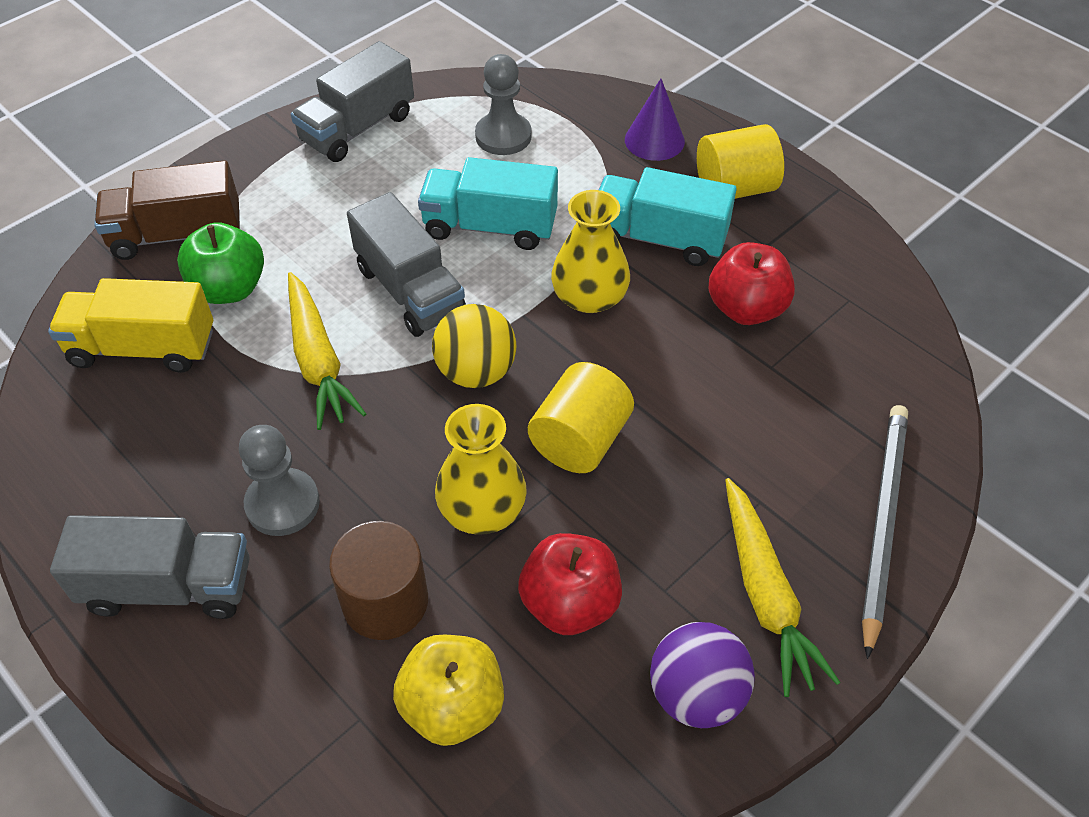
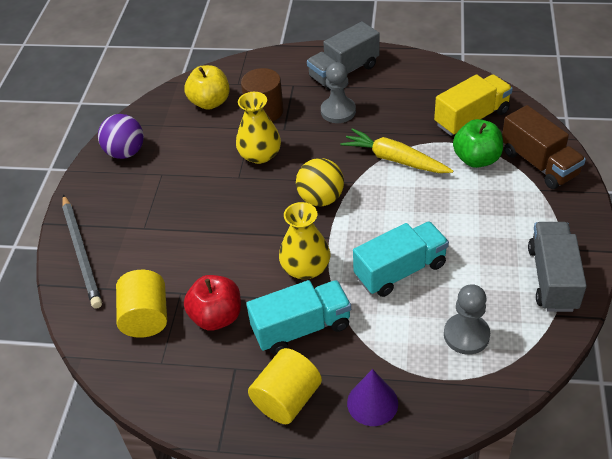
camera: 145 degrees right, 5 degrees down
brown truck [94,160,240,260] -> brown truck turned 105 degrees clockwise [502,105,586,189]
grey truck [347,192,466,337] -> none
red apple [518,533,622,635] -> none
yellow cylinder [528,362,634,473] -> yellow cylinder moved to [116,270,167,338]
yellow carrot [725,478,841,697] -> none

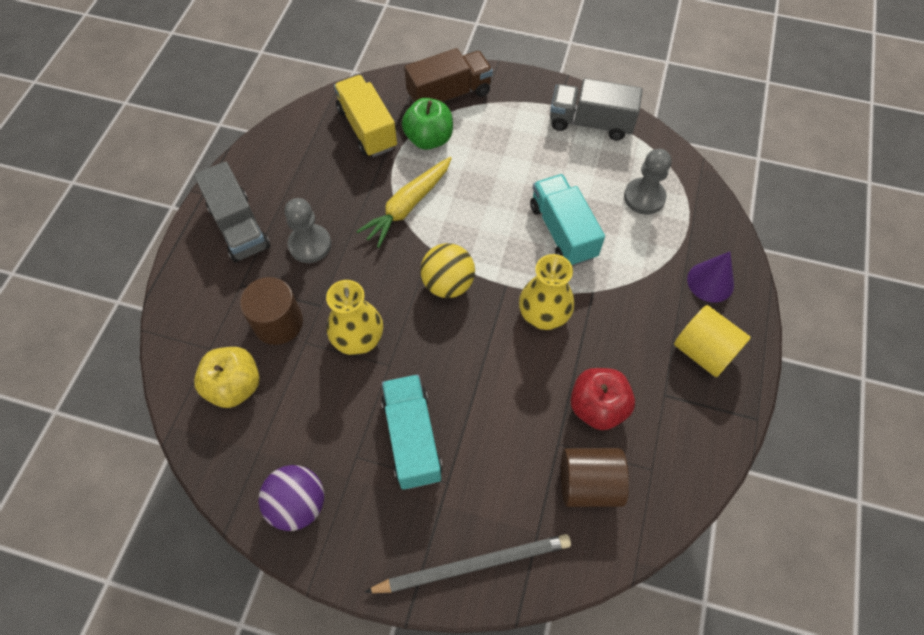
camera: 85 degrees left, 15 degrees up
yellow cylinder [116,270,167,338] -> brown cylinder [561,448,629,507]
turquoise truck [246,280,351,354] -> turquoise truck moved to [381,374,443,490]

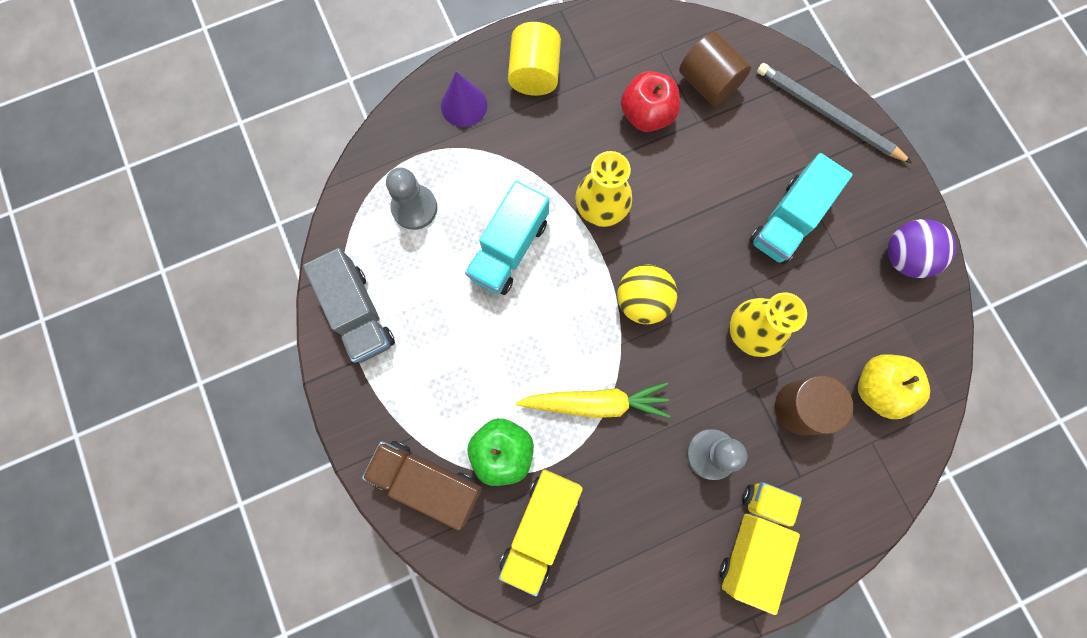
camera: 130 degrees left, 15 degrees up
grey truck [194,161,271,262] -> yellow truck [720,482,802,615]

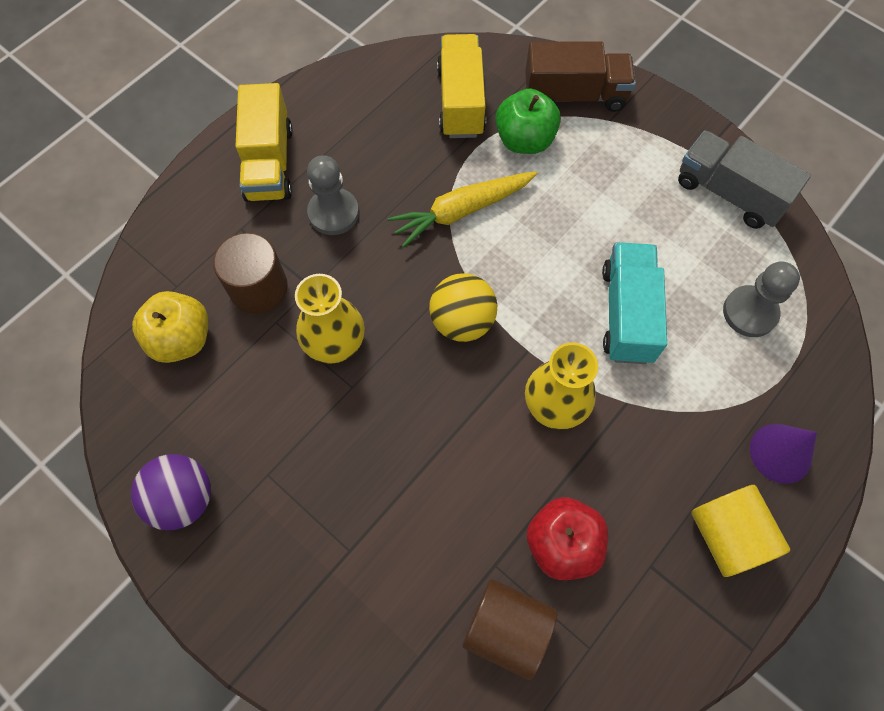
camera: 155 degrees right, 10 degrees down
turquoise truck [749,153,853,265] -> none
grey pencil [757,63,912,163] -> none

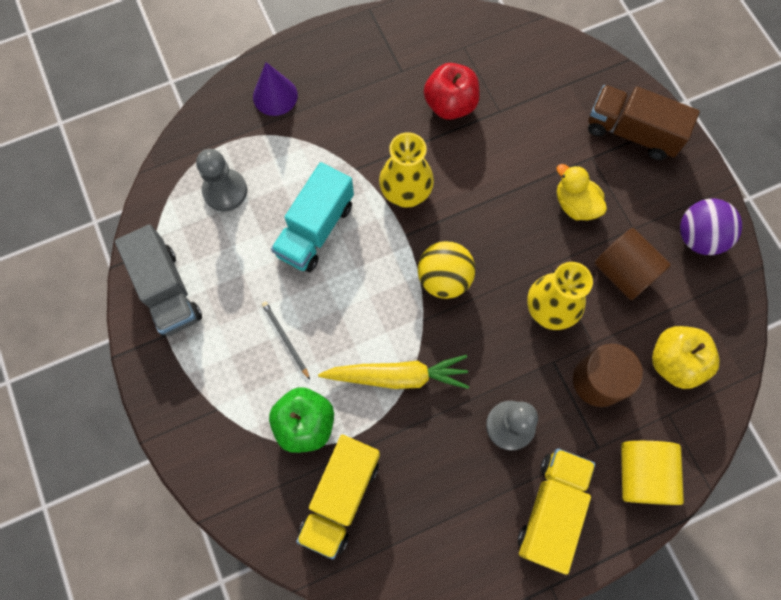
camera: 155 degrees left, 5 degrees up
brown cylinder [462,579,557,680] -> brown cylinder moved to [594,228,671,300]
brown truck [525,42,636,112] -> brown truck moved to [588,85,700,160]
yellow cylinder [691,485,790,577] -> yellow cylinder moved to [621,441,684,505]
none -> grey pencil [262,301,310,380]
none -> yellow duck [557,164,607,220]

